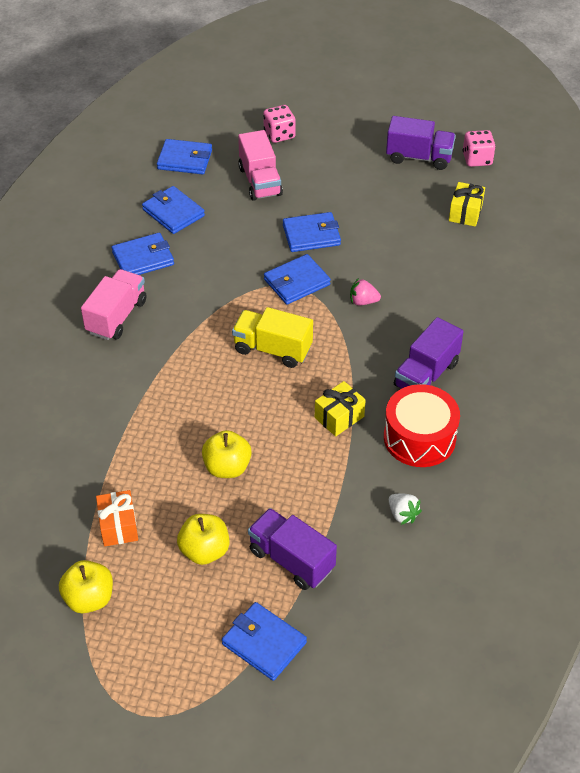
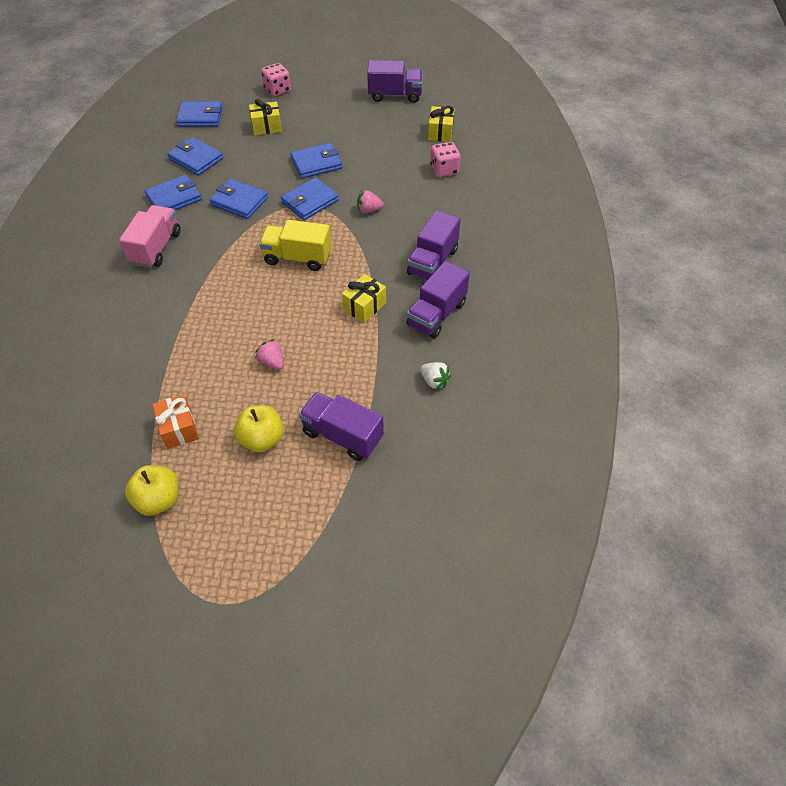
camera: 10 degrees left, 5 degrees up
yellow apple [202,430,252,478] -> pink strawberry [255,339,284,370]
blue wallet [222,602,307,681] -> blue wallet moved to [210,179,268,219]
pink truck [238,130,283,201] -> yellow gift [249,99,282,135]
red drum [384,384,460,467] -> purple truck [406,261,470,339]
pink dice [463,130,496,167] -> pink dice moved to [430,142,460,177]

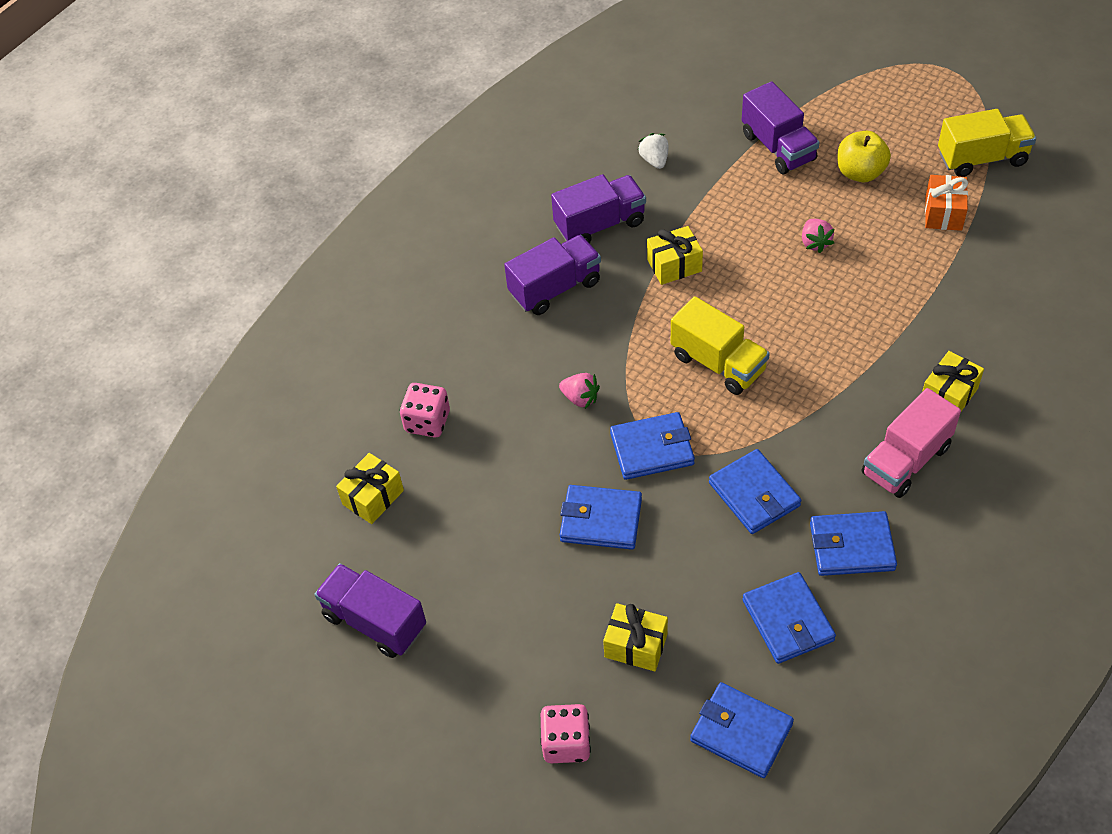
camera: 145 degrees left, 0 degrees up
yellow apple [125,465,178,516] -> yellow truck [938,109,1036,177]
none -> yellow gift [922,351,984,411]

